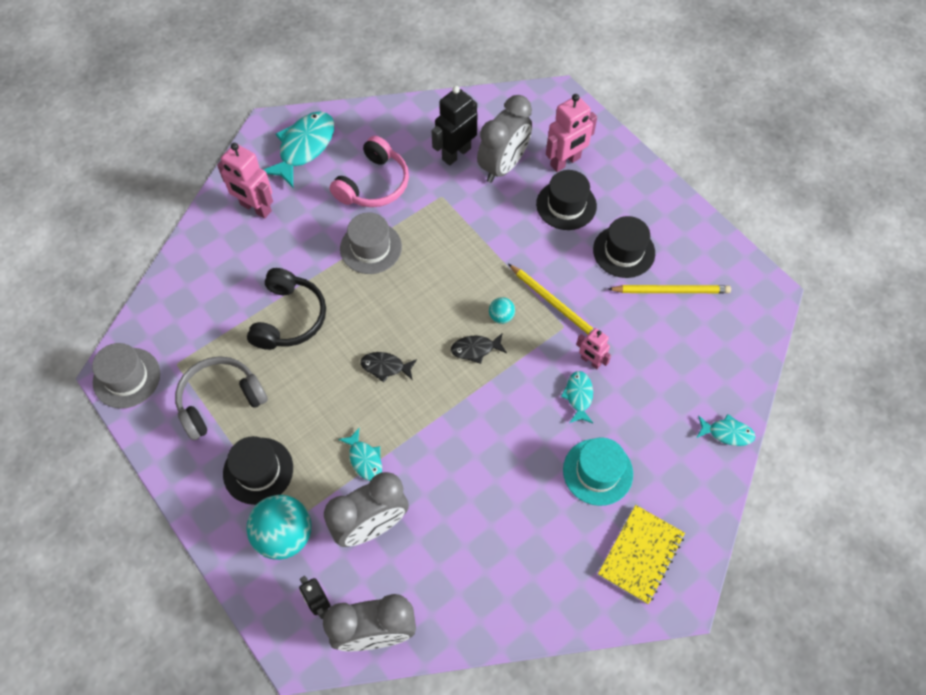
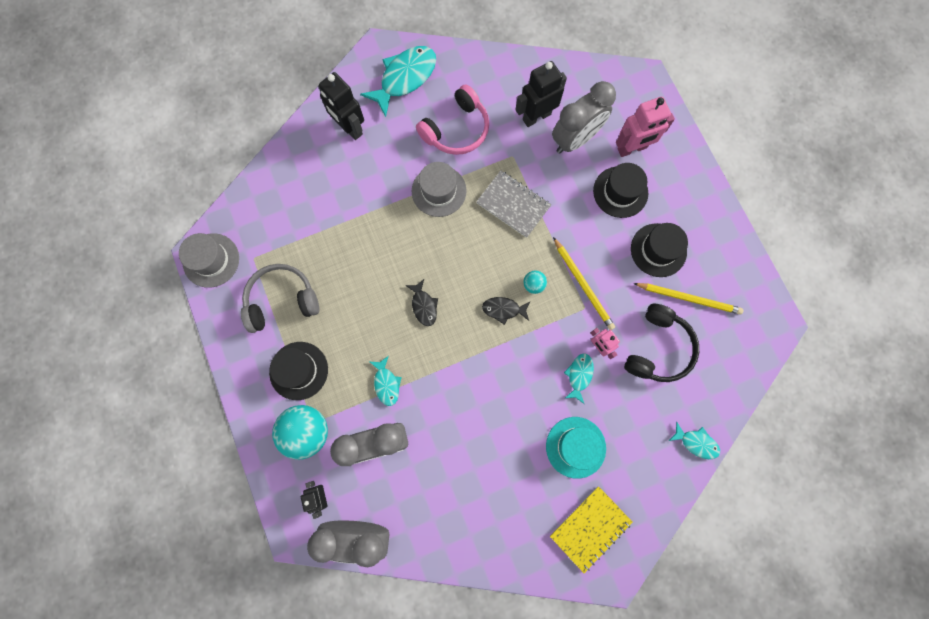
camera: 15 degrees right, 15 degrees up
pink robot [217,143,273,219] -> black robot [318,72,364,140]
black headphones [247,268,326,350] -> black headphones moved to [624,304,699,382]
black fish [360,352,417,382] -> black fish turned 135 degrees counterclockwise [405,279,438,326]
none -> grey notebook [476,170,551,238]

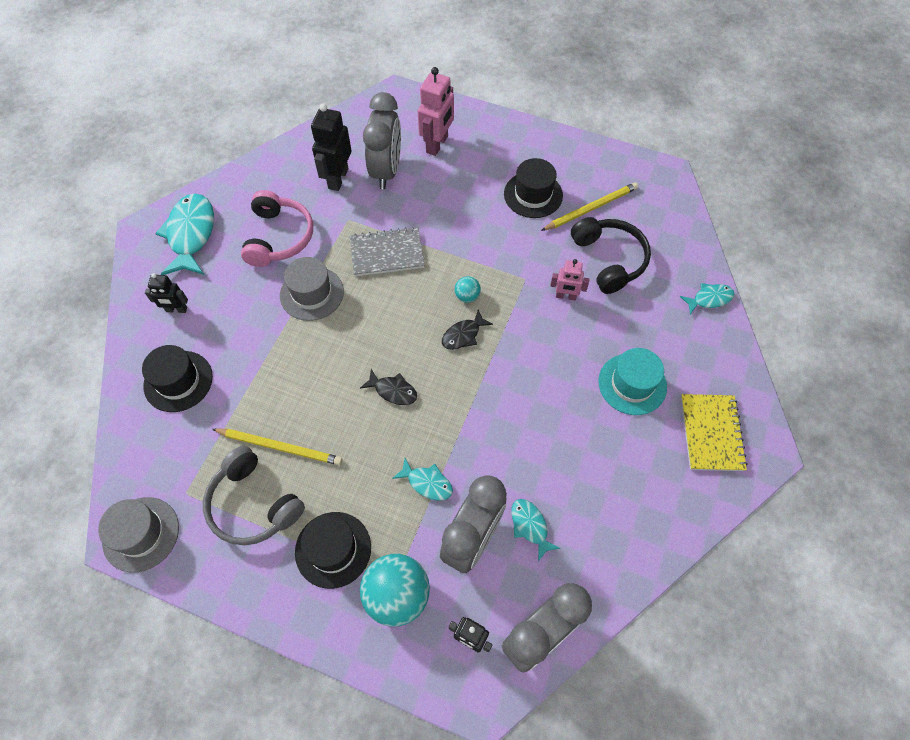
camera: 45 degrees left, 15 degrees down
grey headphones [241,264,319,333] -> grey headphones turned 75 degrees counterclockwise [203,446,305,545]
black robot [318,72,364,140] -> black robot [145,273,188,313], size x0.59
yellow pencil [553,237,615,330] -> yellow pencil moved to [212,428,342,465]
turquoise fish [564,354,594,404] -> turquoise fish moved to [511,499,561,561]
black hat [593,163,648,218] -> black hat moved to [142,345,213,412]

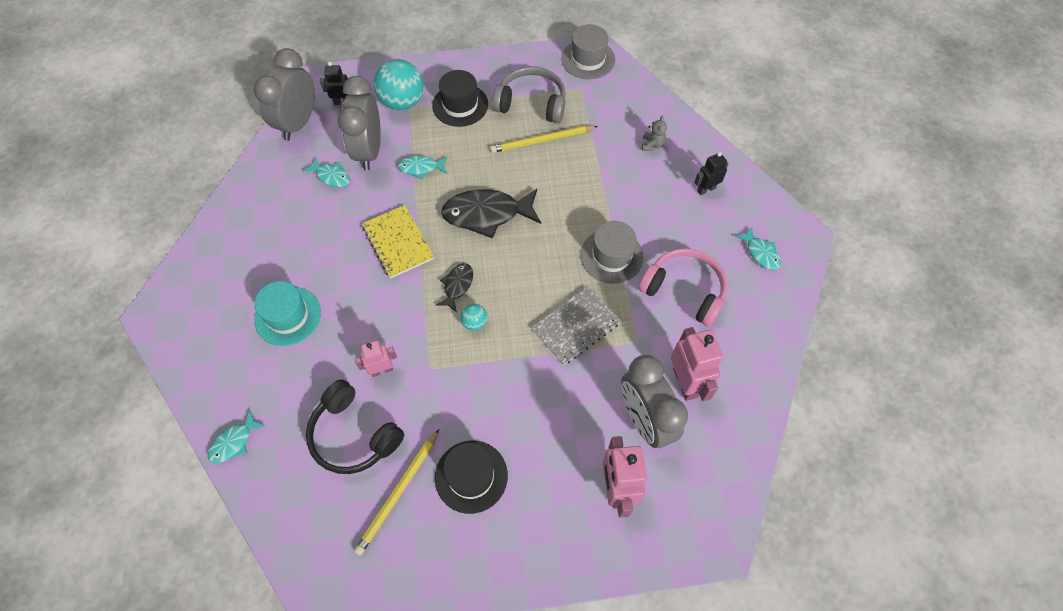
camera: 150 degrees right, 0 degrees up
black hat [142,345,213,412] -> grey teddy bear [642,116,667,151]
turquoise fish [155,193,214,275] -> turquoise fish [735,227,781,270], size x0.52
pink headphones [241,190,313,267] -> pink headphones turned 150 degrees clockwise [639,248,727,327]
black robot [311,103,352,191] -> pink robot [671,327,723,401]
black fish [360,369,417,405] -> black fish [441,189,541,239], size x1.92
yellow notebook [681,394,748,471] -> yellow notebook moved to [362,205,434,279]

